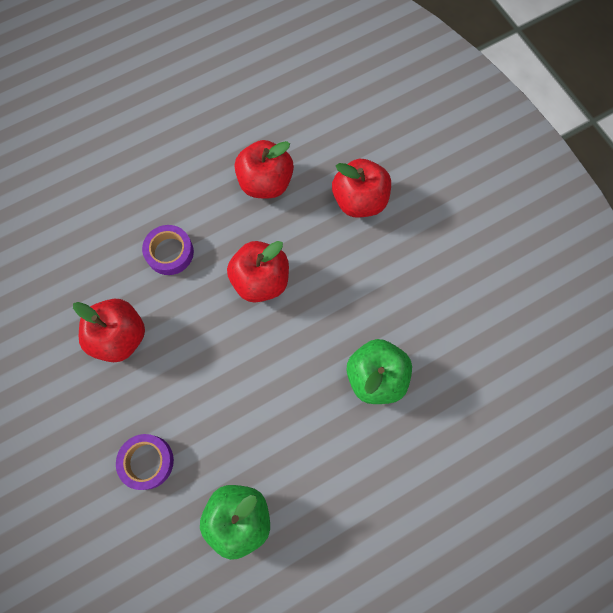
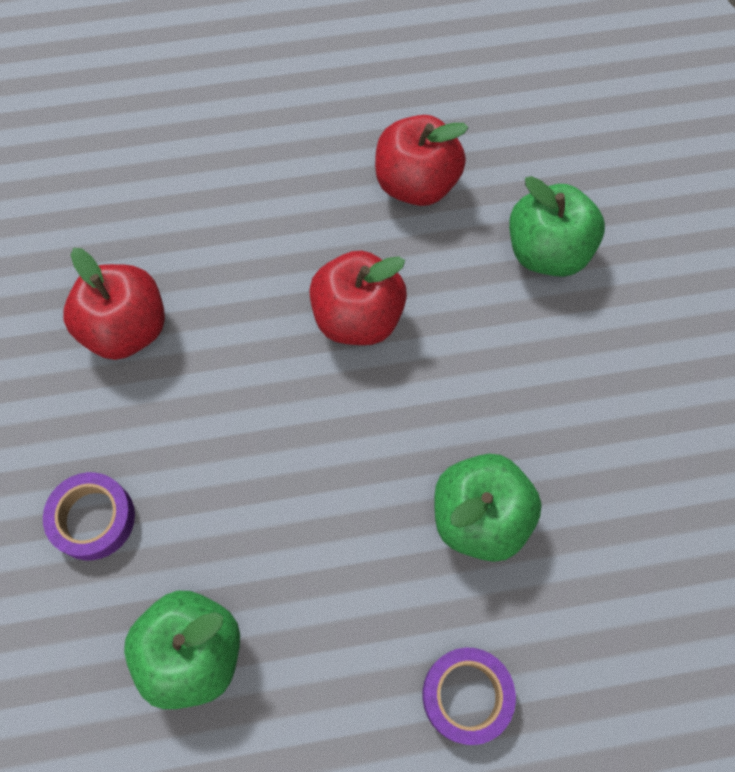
camera: 20 degrees right, 5 degrees down
purple tape [142,225,194,275] -> purple tape moved to [422,647,516,745]
red apple [332,159,391,217] -> green apple [509,176,605,277]

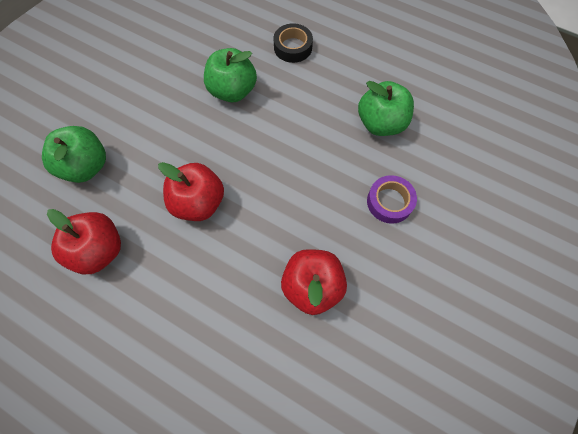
camera: 140 degrees left, 0 degrees up
purple tape [422,647,516,745] -> black tape [273,23,313,63]

